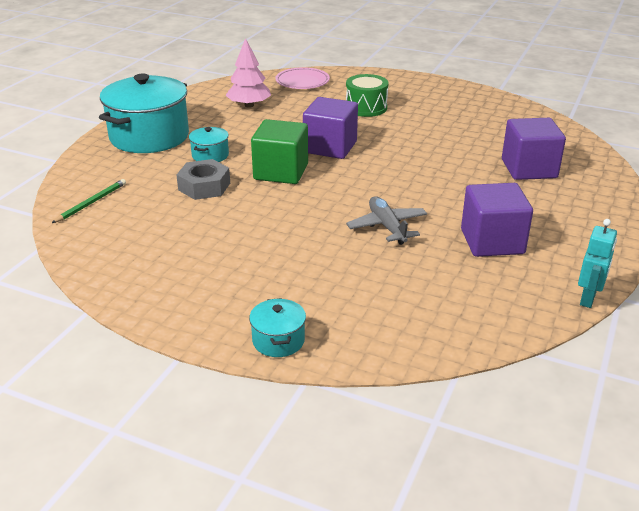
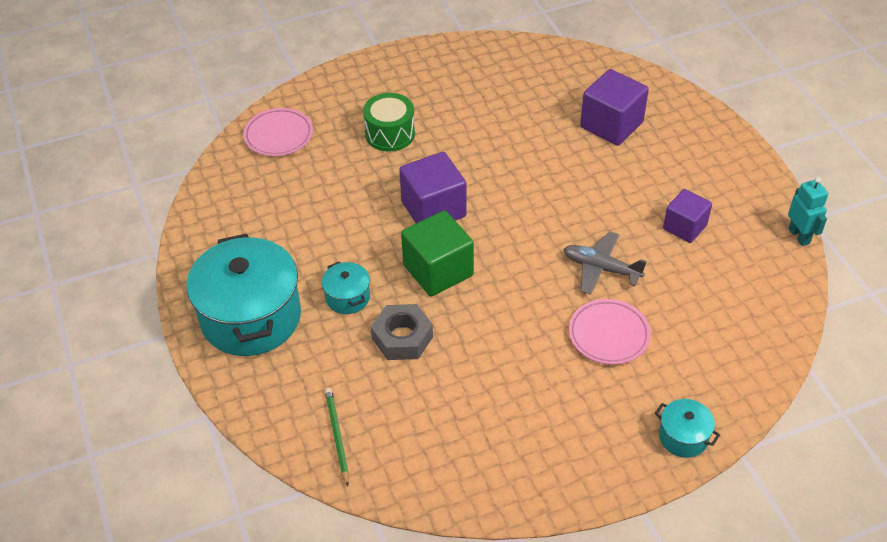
camera: 45 degrees left, 15 degrees up
pink tree [226,38,271,108] -> none
purple cube [461,183,533,257] -> purple cube [663,189,712,243], size x0.65
none -> pink plate [569,299,651,365]

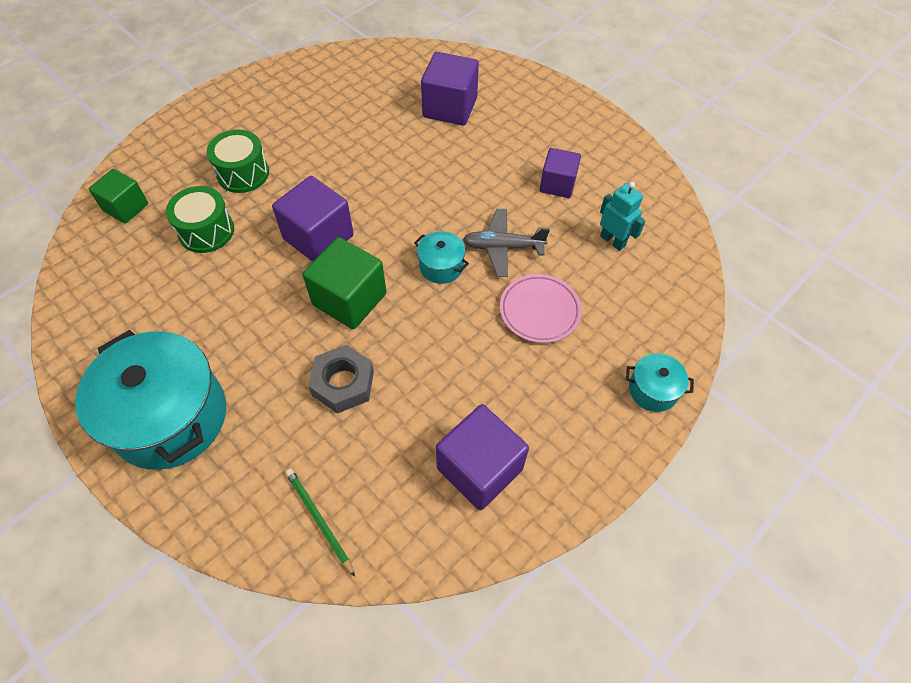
camera: 25 degrees left, 10 degrees up
pink plate [243,108,313,156] -> green cube [89,169,148,223]
turquoise pot [322,262,370,314] -> turquoise pot moved to [414,231,469,284]
turquoise robot [788,177,828,246] -> turquoise robot moved to [600,182,646,251]
none -> green drum [166,186,234,253]
none -> purple cube [436,404,529,510]

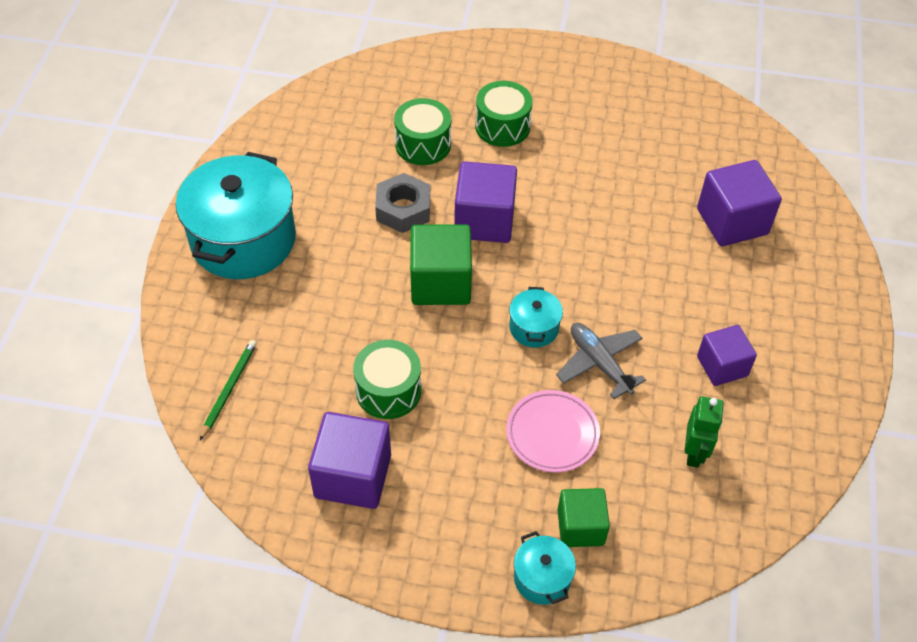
camera: 55 degrees right, 5 degrees down
green cube [89,169,148,223] -> green cube moved to [558,488,610,547]
grey nut [308,345,374,414] -> grey nut moved to [375,173,430,233]
turquoise robot [600,182,646,251] -> green robot [684,396,724,468]
none -> green drum [353,340,421,419]

